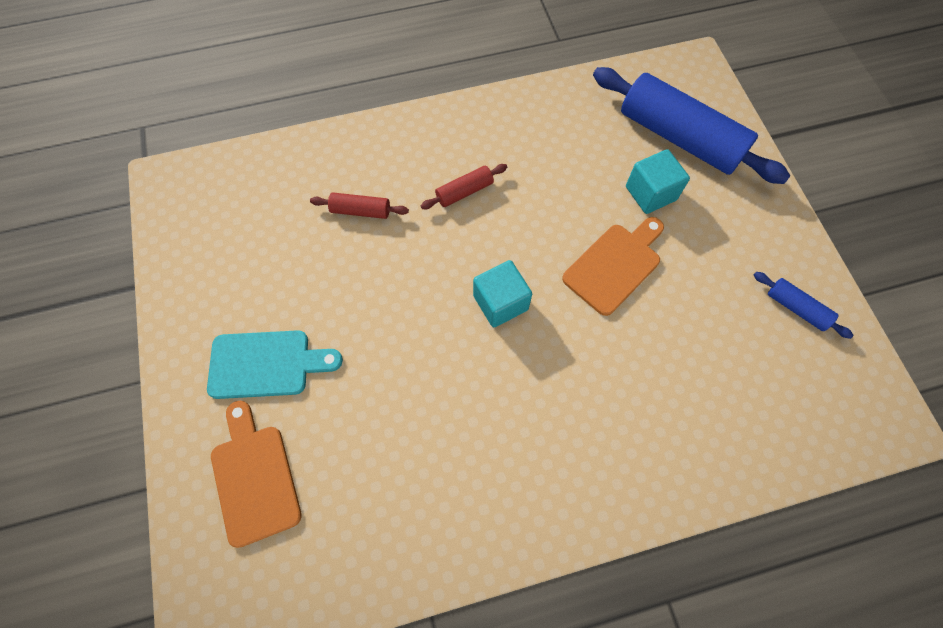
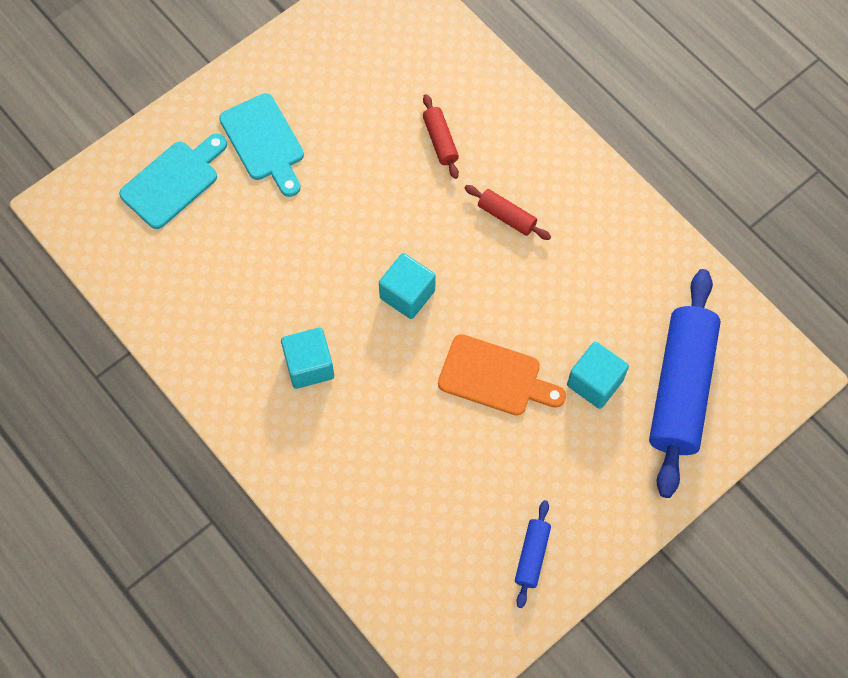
camera: 65 degrees right, 0 degrees up
orange cutting board [211,401,302,548] -> turquoise cutting board [119,133,227,229]
none -> turquoise cube [281,328,334,389]

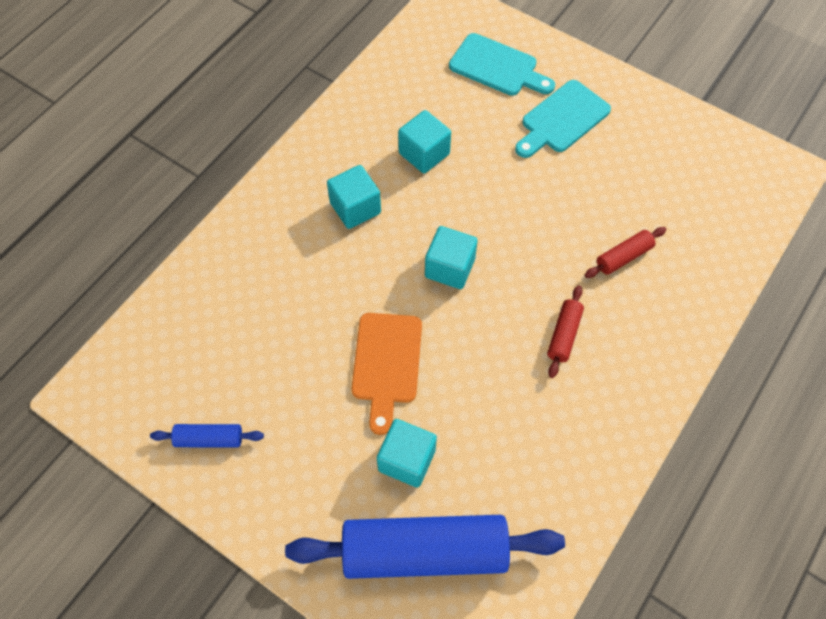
camera: 75 degrees right, 5 degrees down
none -> turquoise cube [398,110,451,174]

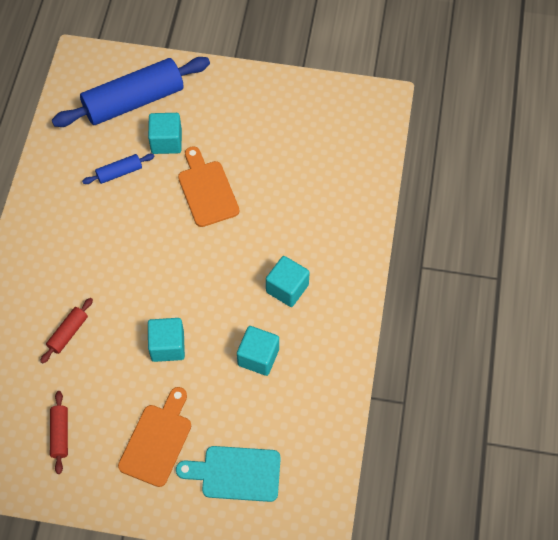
camera: 155 degrees right, 0 degrees up
blue rolling pin [150,424,264,447] -> blue rolling pin moved to [82,154,155,184]
turquoise cube [425,226,478,289] -> turquoise cube moved to [148,318,185,362]
turquoise cutting board [515,80,611,158] -> orange cutting board [118,387,191,487]
red rolling pin [547,285,584,378] -> red rolling pin moved to [50,391,68,474]

